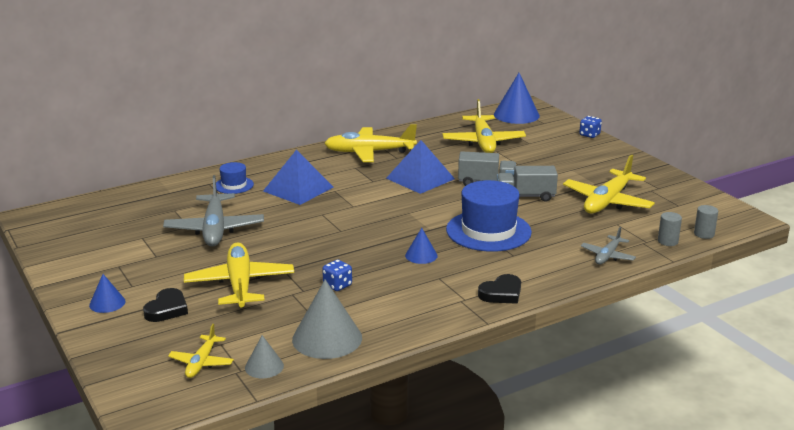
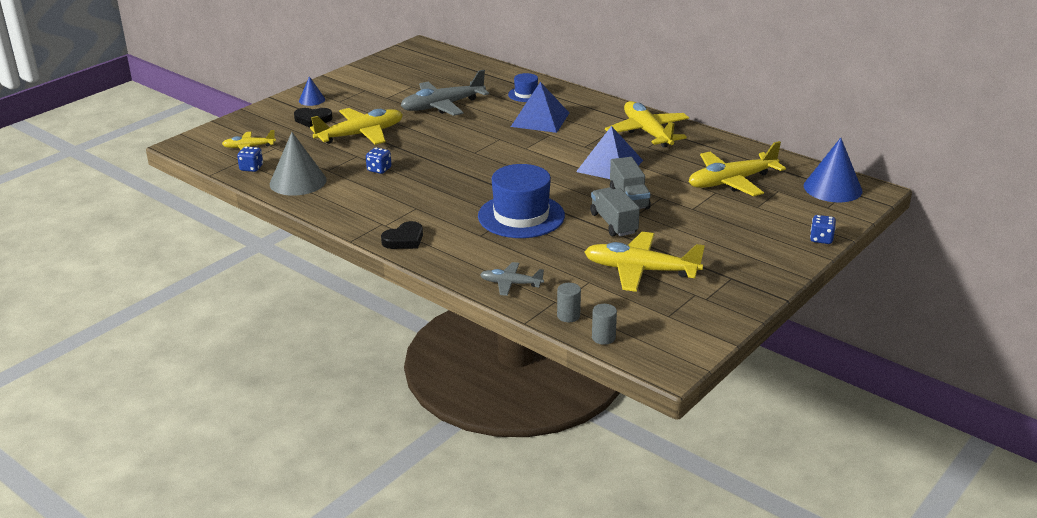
camera: 70 degrees right, 5 degrees up
grey cone [245,335,284,378] -> blue dice [237,147,263,172]
blue cone [405,228,438,264] -> none
black heart [478,274,521,304] -> black heart turned 75 degrees counterclockwise [381,221,423,249]

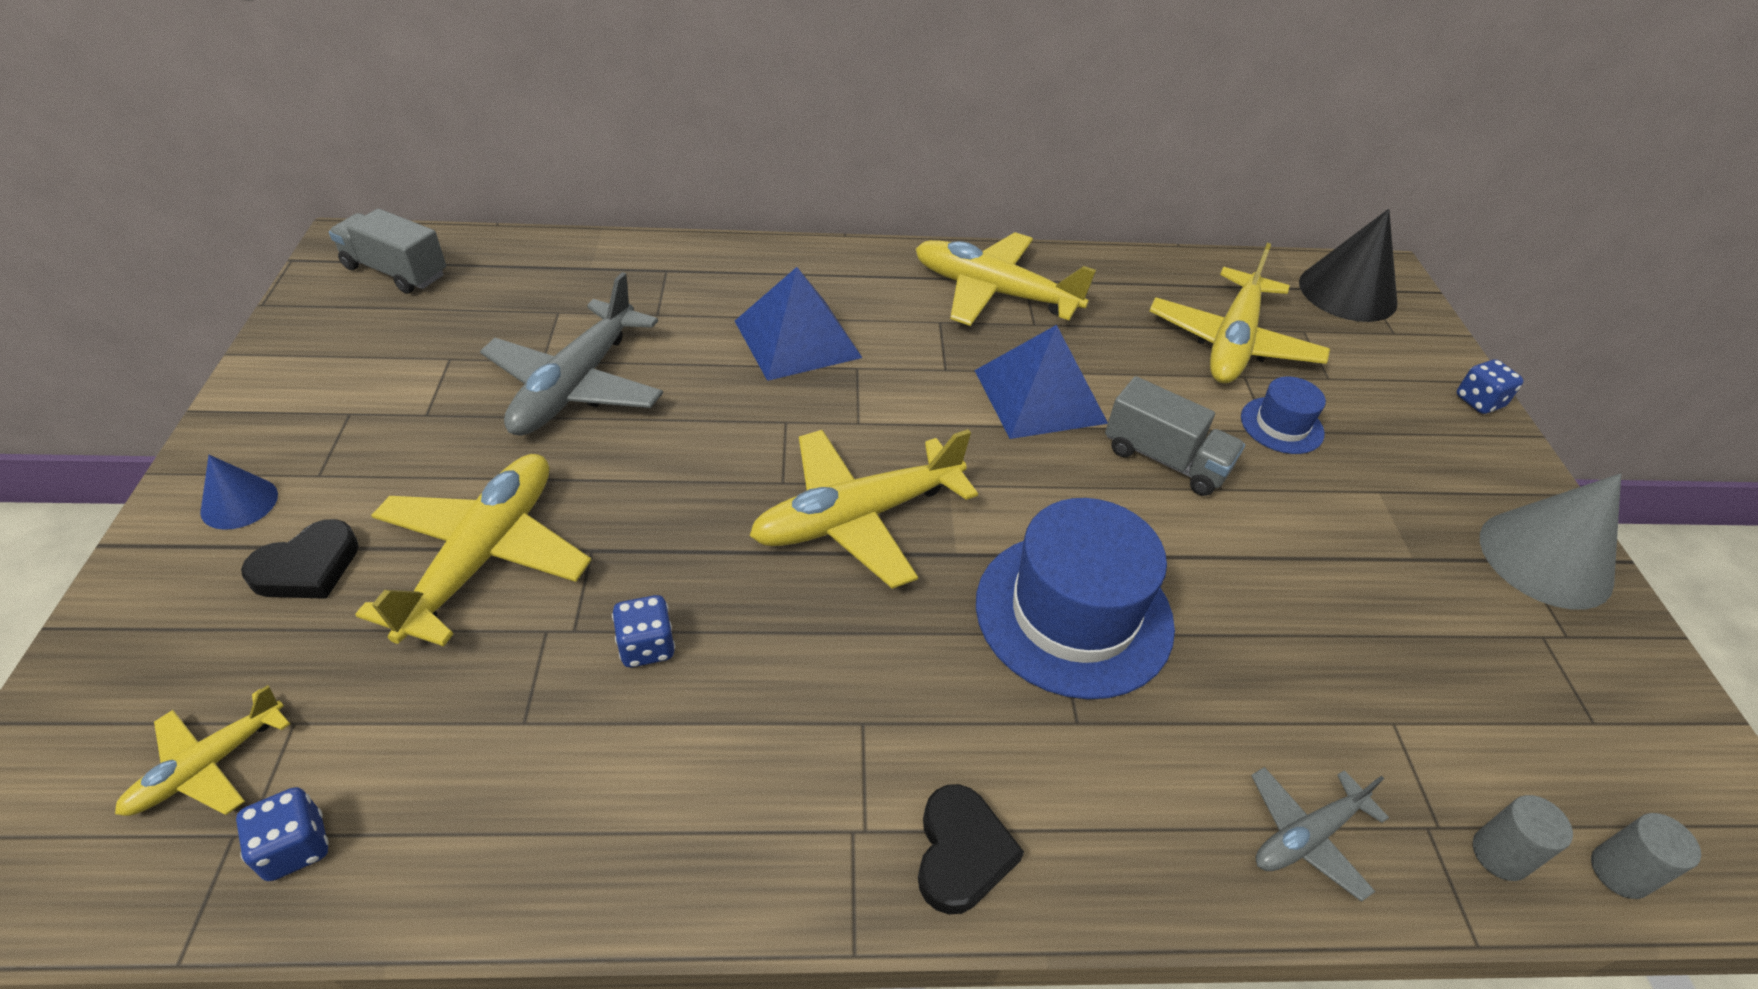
camera: 45 degrees left, 15 degrees up
grey cone [270,132,327,196] -> grey cone moved to [1480,473,1621,610]
blue hat [508,73,538,102] -> blue hat moved to [1241,377,1326,454]
yellow plane [584,232,705,292] -> yellow plane moved to [749,429,978,589]
grey truck [590,187,640,236] -> grey truck moved to [329,208,446,294]
blue cone [804,138,862,202] -> black cone [1299,209,1397,322]

